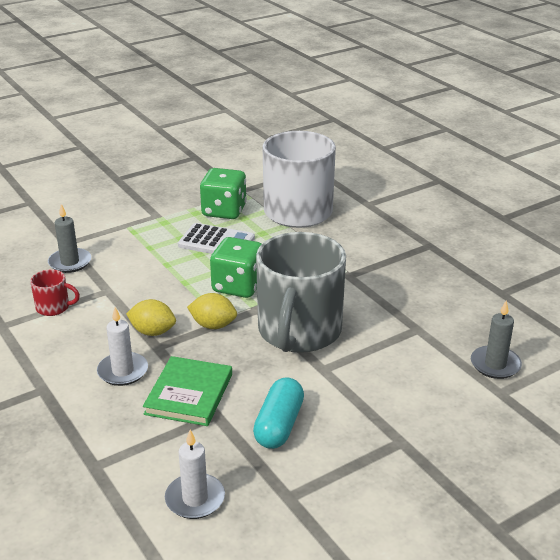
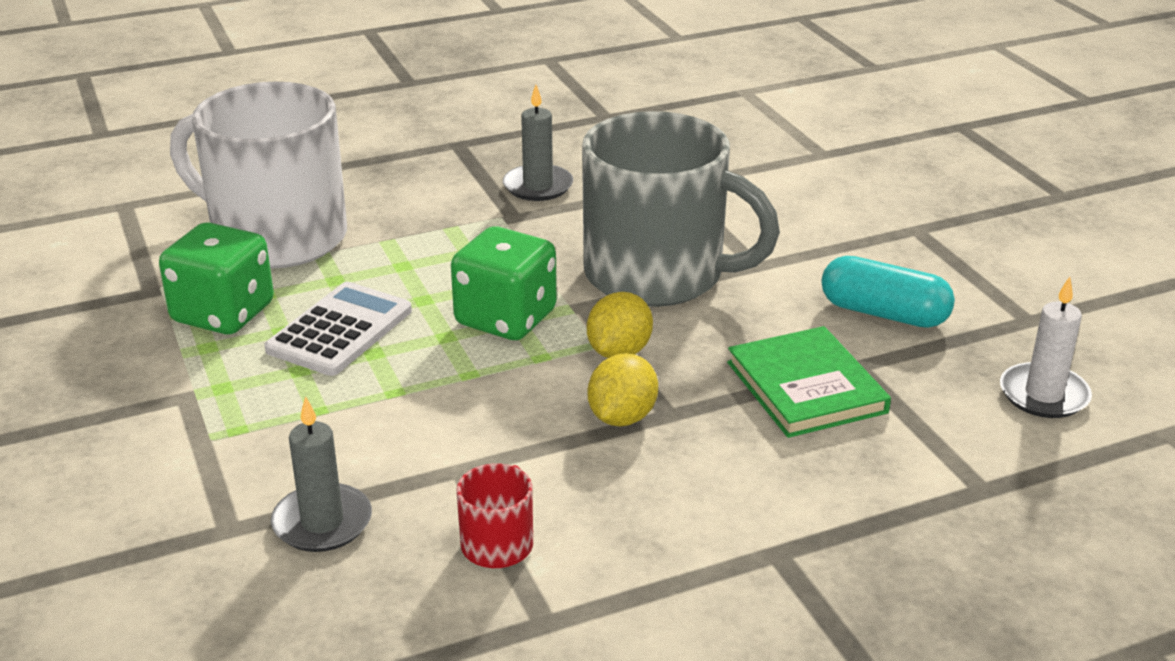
camera: 80 degrees left, 0 degrees up
white candle [97,307,148,386] -> none
green book [143,356,232,426] -> green book turned 45 degrees clockwise [727,326,891,438]
grey candle [471,301,522,379] -> grey candle moved to [503,85,573,201]

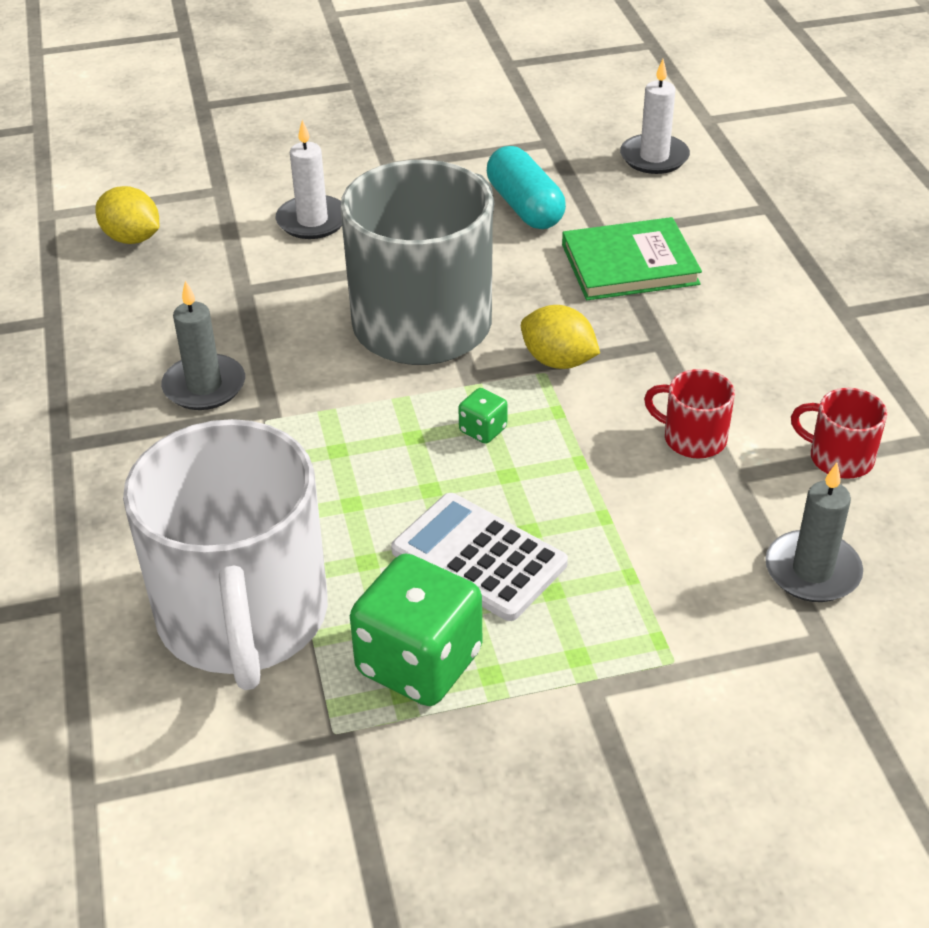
camera: 80 degrees left, 10 degrees up
white mug [170,82,347,268] -> white mug turned 45 degrees counterclockwise [123,419,328,690]
green dice [451,226,557,340] -> green dice [458,388,507,444], size x0.44
yellow lemon [588,353,658,426] -> yellow lemon moved to [95,186,159,244]
turquoise capsule [821,256,955,328] -> turquoise capsule turned 60 degrees counterclockwise [487,146,566,229]
none -> white candle [276,120,342,239]
none -> red mug [644,369,735,459]

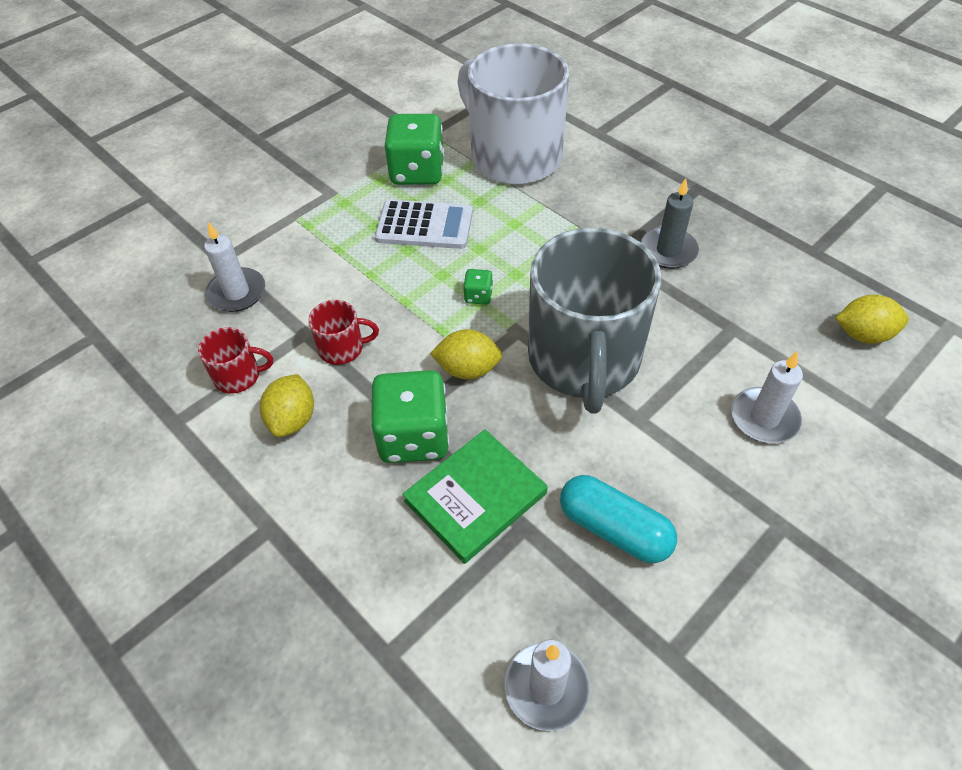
camera: 150 degrees right, 10 degrees up
grey candle [765,463,863,602] -> white candle [204,222,265,312]
none -> yellow lemon [260,374,314,437]
none -> green dice [370,370,449,463]

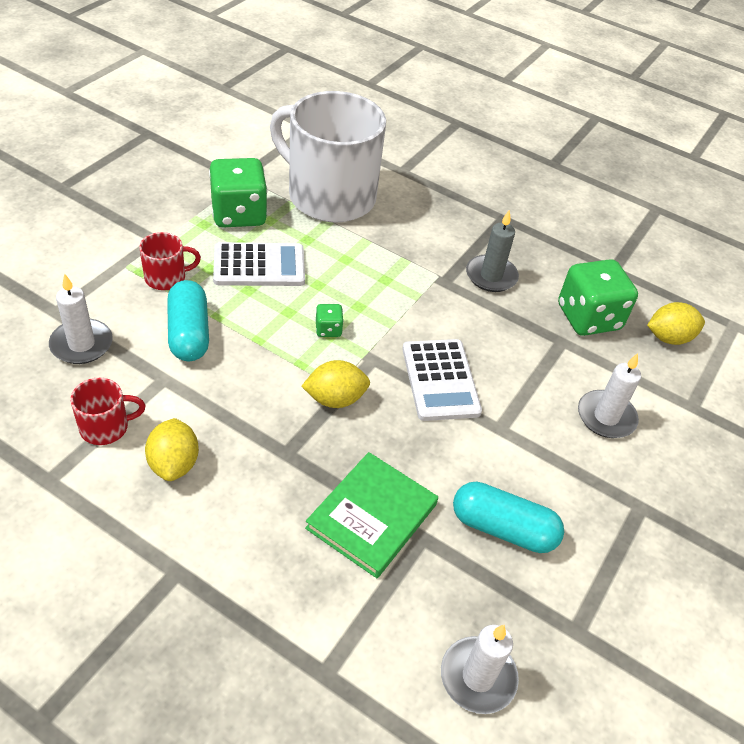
camera: 20 degrees left, 5 degrees down
red mug [308,300,379,365] -> red mug moved to [139,232,201,290]
green dice [370,370,449,463] -> green dice moved to [558,259,638,336]
grey mug [528,227,661,414] -> white calculator [402,339,482,421]
none -> turquoise capsule [167,280,209,361]

